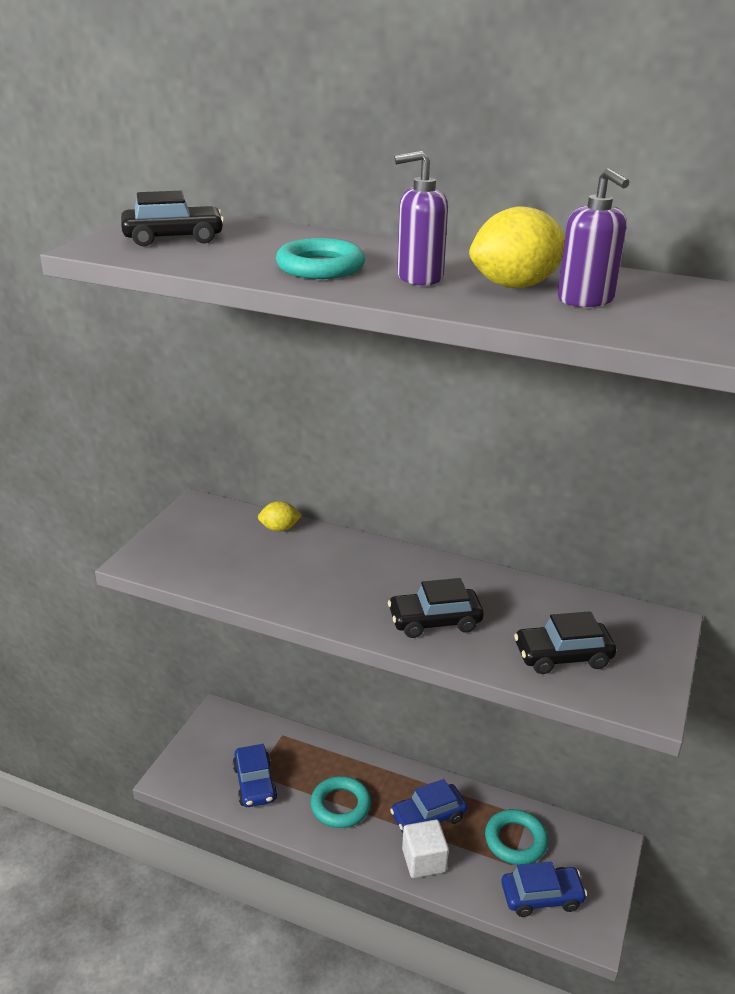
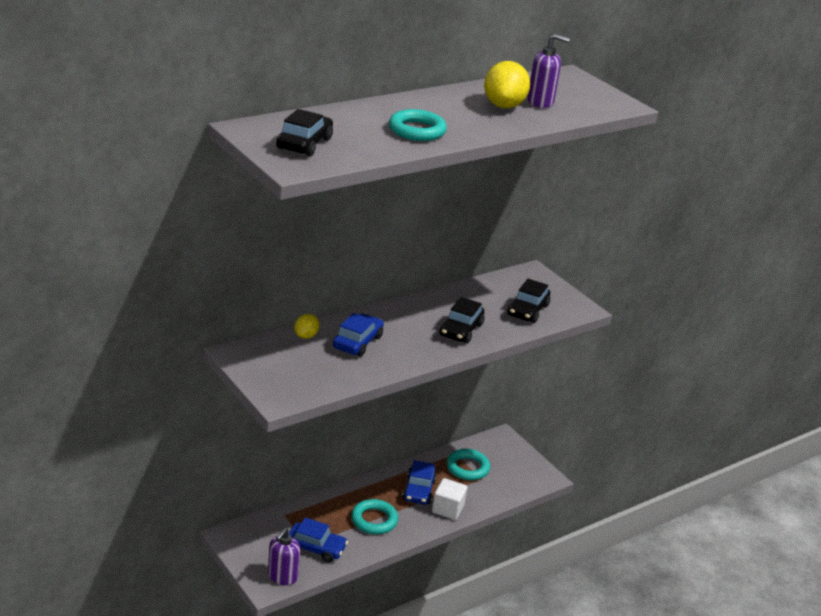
camera: 60 degrees left, 0 degrees up
purple soap dispenser [394,151,448,286] -> purple soap dispenser moved to [268,528,301,585]
blue car [501,861,587,917] -> blue car moved to [333,313,384,357]

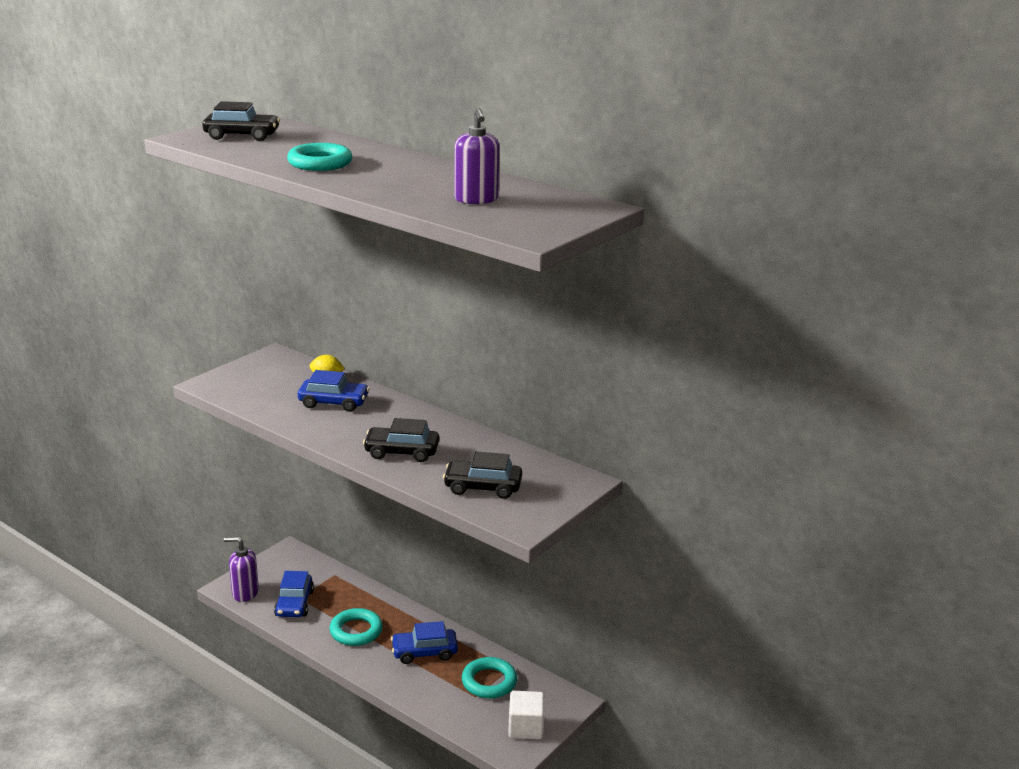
camera: 75 degrees right, 5 degrees down
white cube [432,478,467,520] -> white cube moved to [508,691,544,740]
yellow lemon [484,61,530,108] -> none

